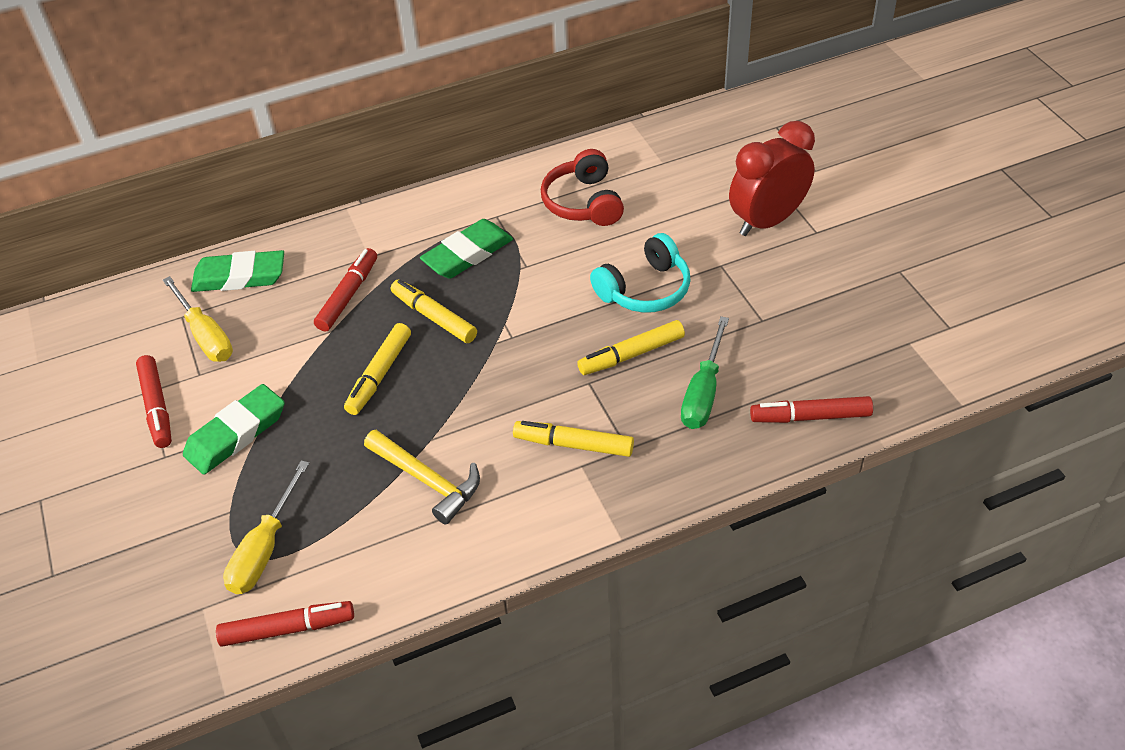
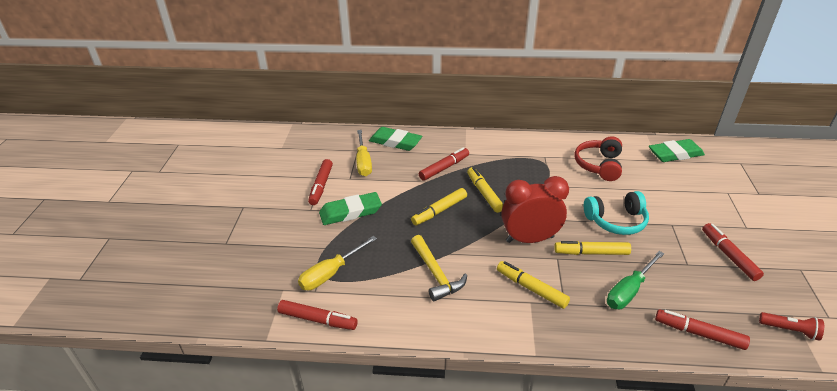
camera: 25 degrees right, 10 degrees down
green eraser [420,219,513,279] -> green eraser moved to [649,139,705,162]
red clock [729,121,815,236] -> red clock moved to [501,176,569,243]
none -> red marker [702,223,764,281]
none -> red flashlight [759,312,824,341]

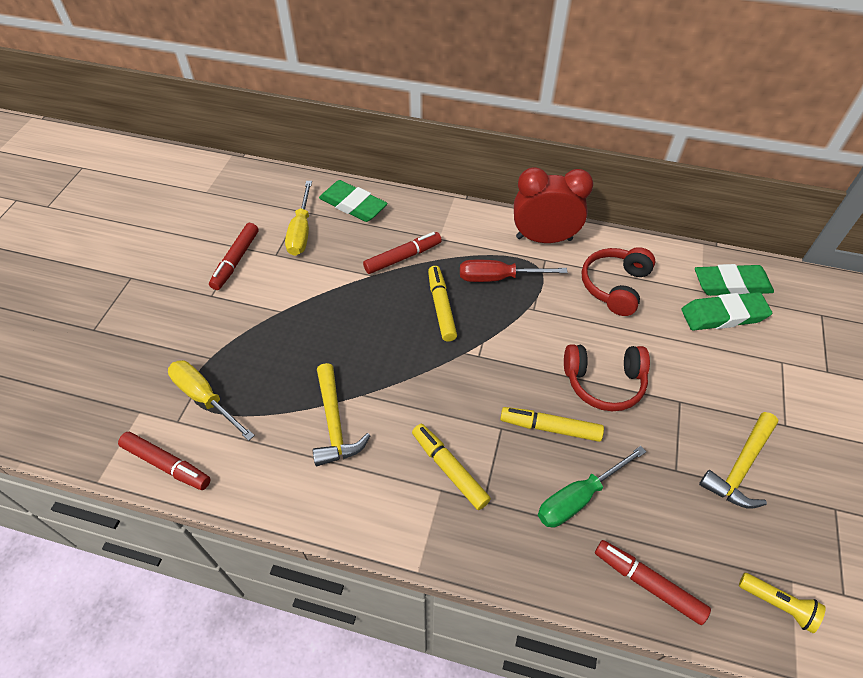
camera: 10 degrees right, 15 degrees up
yellow screwdriver [298,236,377,290] -> yellow screwdriver turned 75 degrees clockwise [168,360,255,441]
green eraser [319,192,382,225] -> green eraser moved to [682,292,772,331]
yellow marker [411,188,467,225] -> none
red clock [501,176,569,243] -> red clock moved to [514,167,593,243]
turquoise headphones [584,191,649,235] -> red headphones [564,344,650,411]
red marker [702,223,764,281] -> yellow hammer [699,412,778,509]
red flashlight [759,312,824,341] -> yellow flashlight [739,573,826,633]
none -> red screwdriver [460,260,568,282]

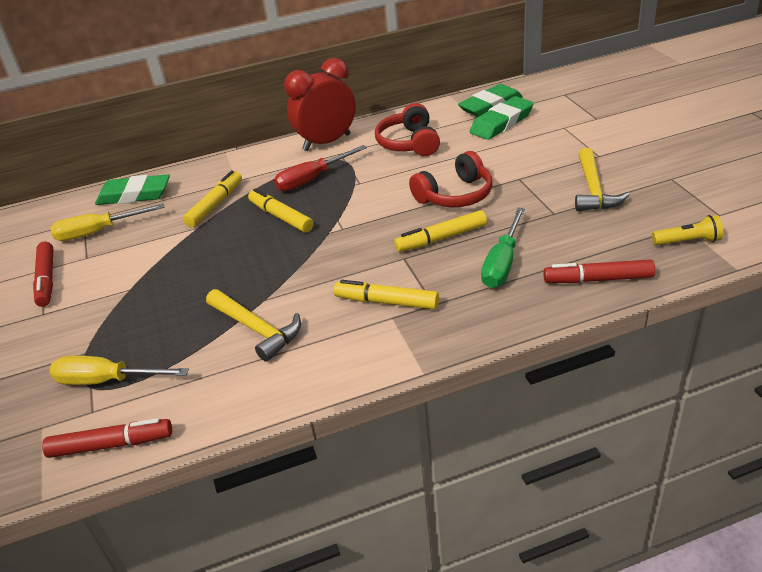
camera: 30 degrees left, 15 degrees down
yellow screwdriver [285,181,312,256] -> yellow screwdriver turned 105 degrees clockwise [50,203,165,241]
red marker [363,232,442,274] -> yellow marker [183,170,242,227]

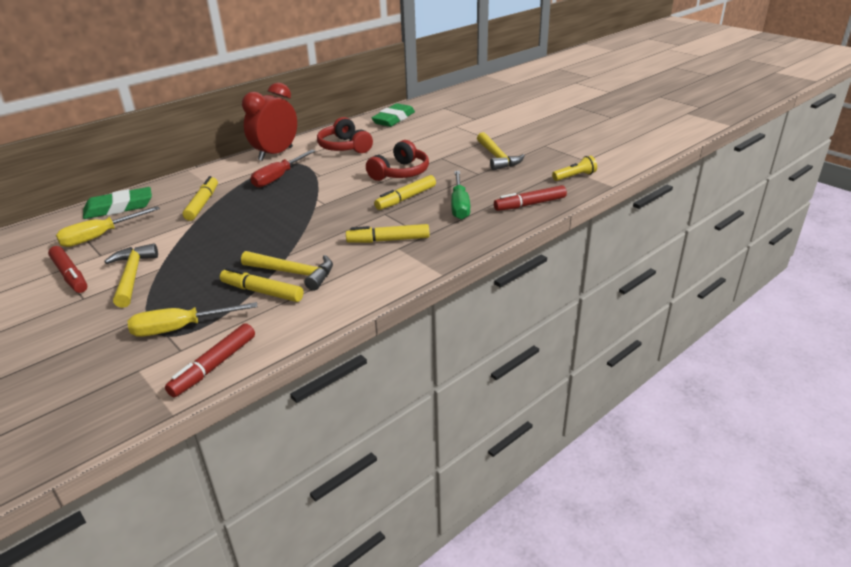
camera: 25 degrees left, 5 degrees down
red marker [42,418,172,458] -> red marker turned 150 degrees clockwise [165,323,255,397]
yellow marker [248,188,314,233] -> yellow marker moved to [220,268,304,302]
green eraser [470,96,534,140] -> none
none -> yellow hammer [104,243,158,308]

